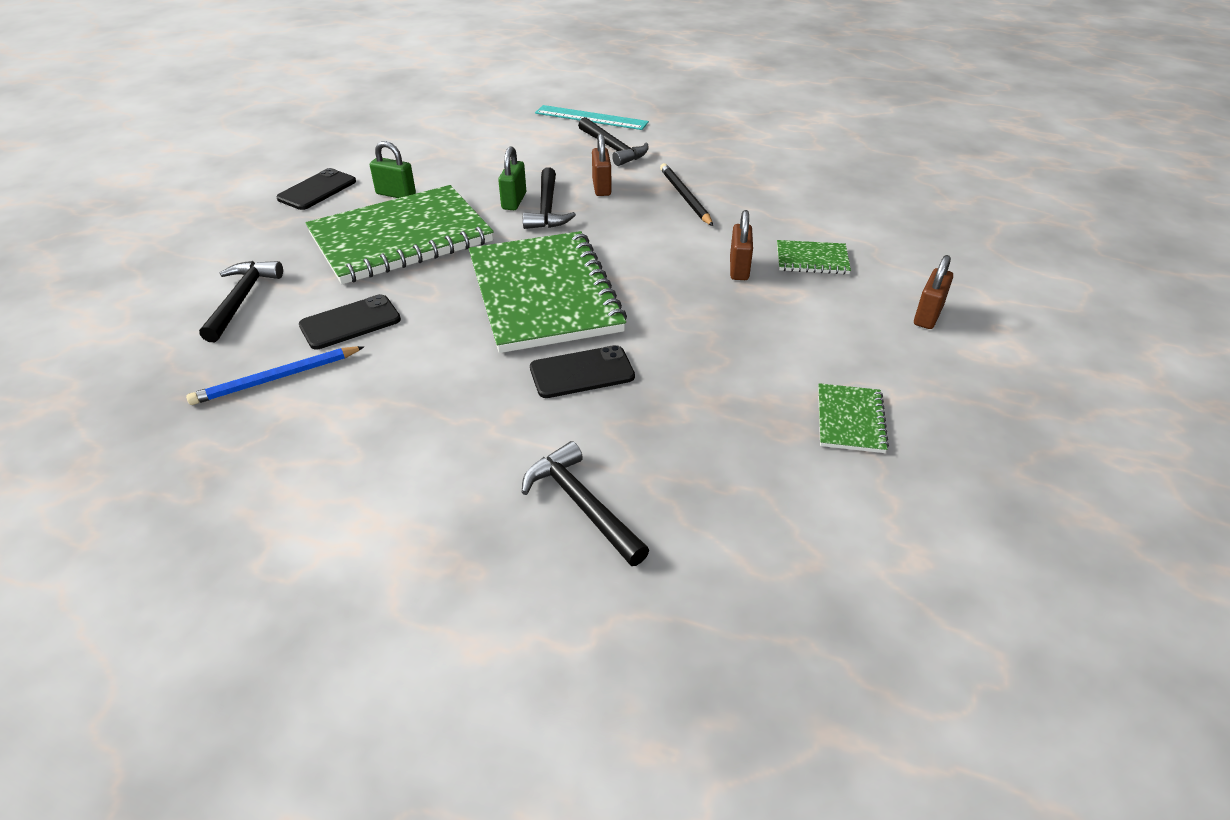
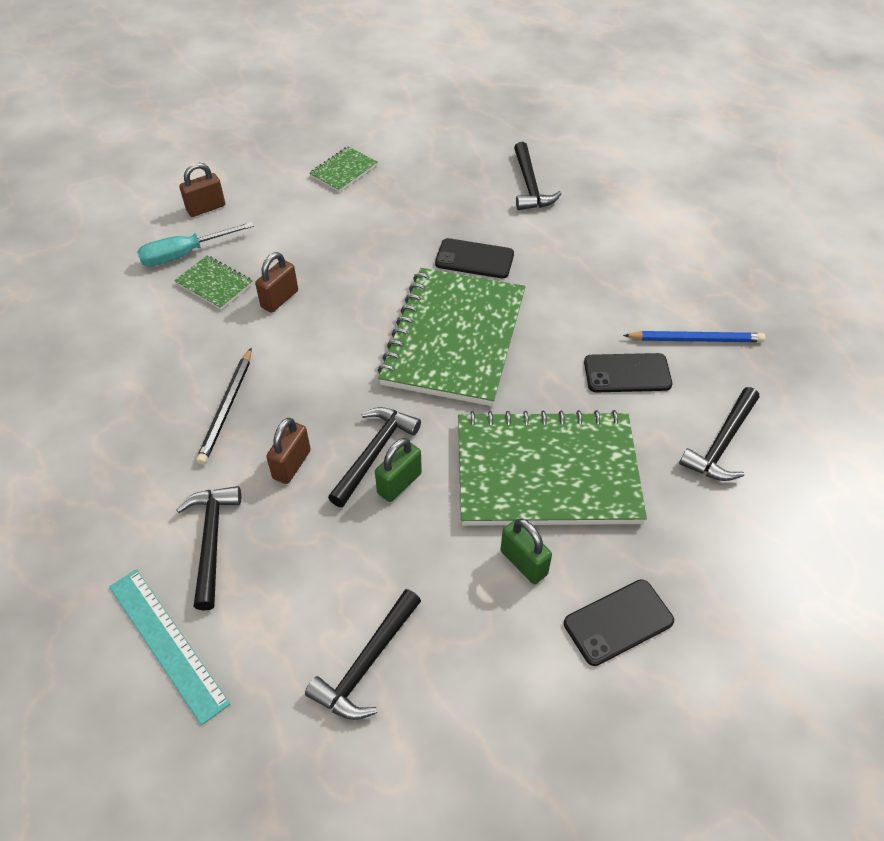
camera: 150 degrees left, 10 degrees up
none -> turquoise screwdriver [137,222,254,267]
none -> black hammer [305,589,421,720]

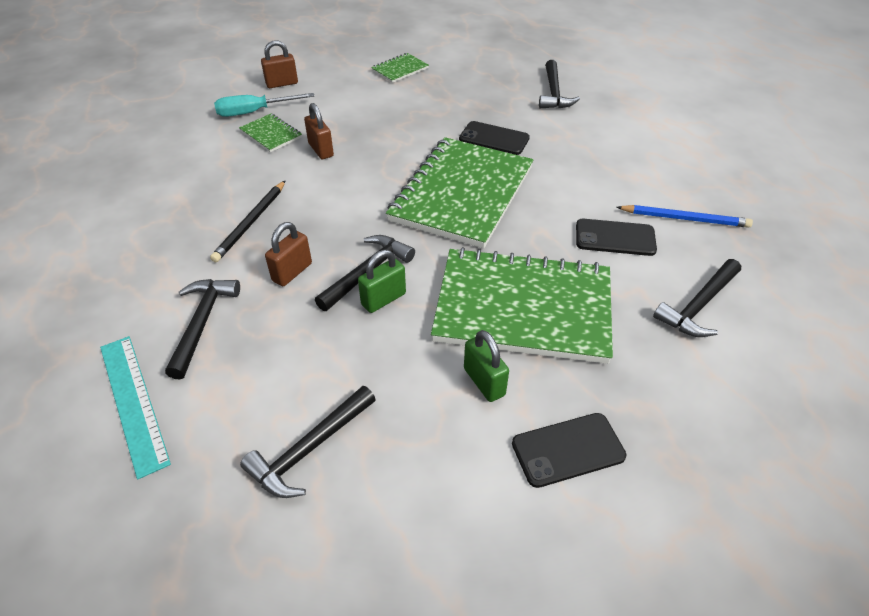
camera: 10 degrees right, 5 degrees down
brown padlock [255,252,298,313] -> brown padlock turned 75 degrees counterclockwise [304,103,334,159]

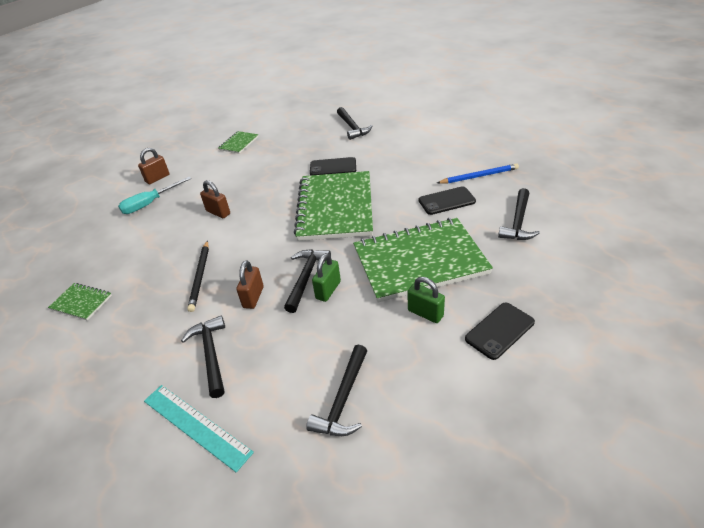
camera: 20 degrees left, 5 degrees down
green notebook [239,114,302,152] -> green notebook moved to [48,283,112,321]

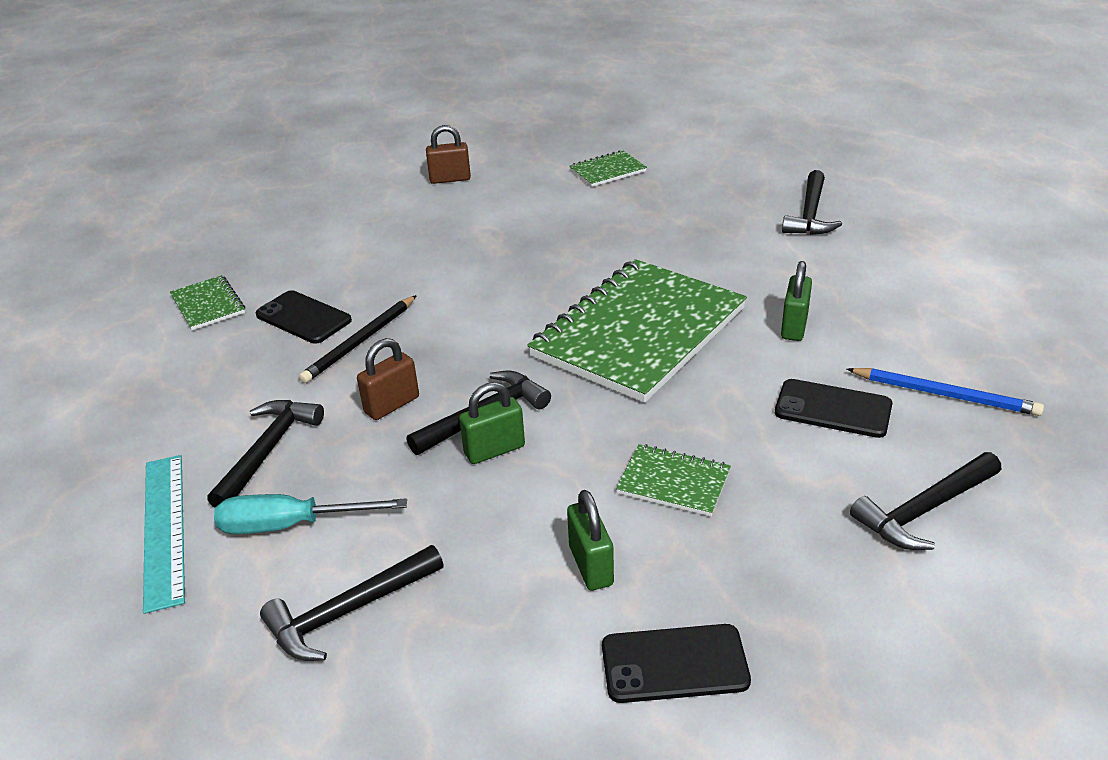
camera: 35 degrees right, 5 degrees down
turquoise screwdriver [118,177,191,214] -> turquoise screwdriver moved to [214,494,407,534]
brown padlock [200,180,230,218] -> none
black phone [310,157,356,175] -> black phone moved to [255,290,352,344]
green notebook [353,218,493,303] -> green notebook [616,444,731,516], size x0.43
none -> green padlock [781,261,812,341]

